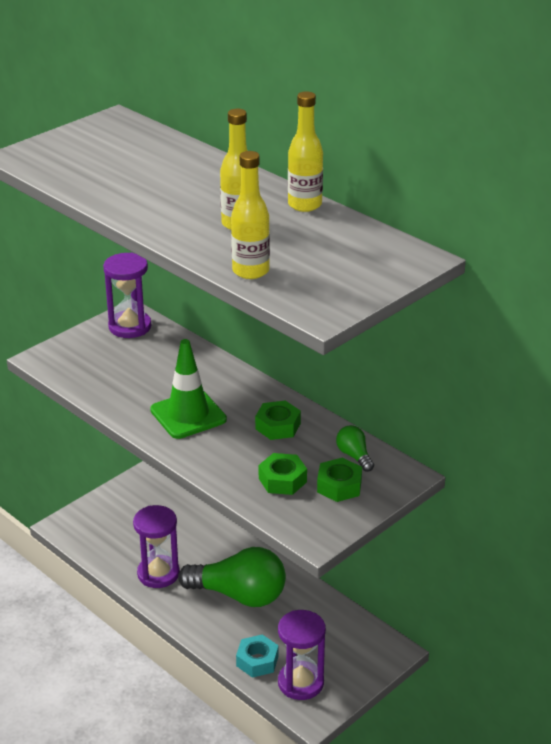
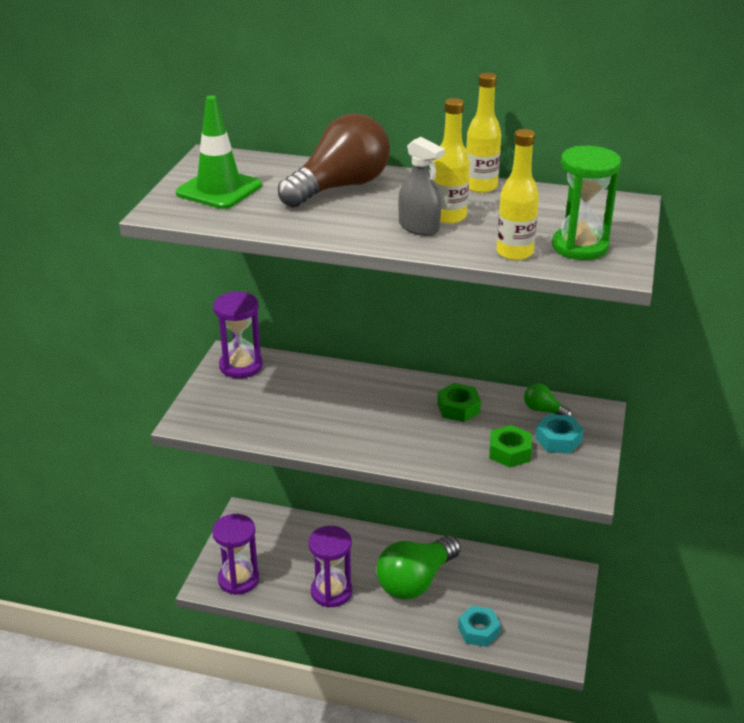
camera: 30 degrees left, 0 degrees up
green traffic cone [150,339,227,439] -> green traffic cone moved to [176,95,262,209]
green light bulb [178,547,286,607] -> green light bulb turned 150 degrees clockwise [376,535,461,599]
purple hourglass [278,610,326,700] -> purple hourglass moved to [212,514,259,595]
green nut [317,458,362,502] -> turquoise nut [535,414,584,454]
none -> brown light bulb [278,113,390,207]
none -> grey spray bottle [398,137,445,236]
none -> green hourglass [552,146,621,260]

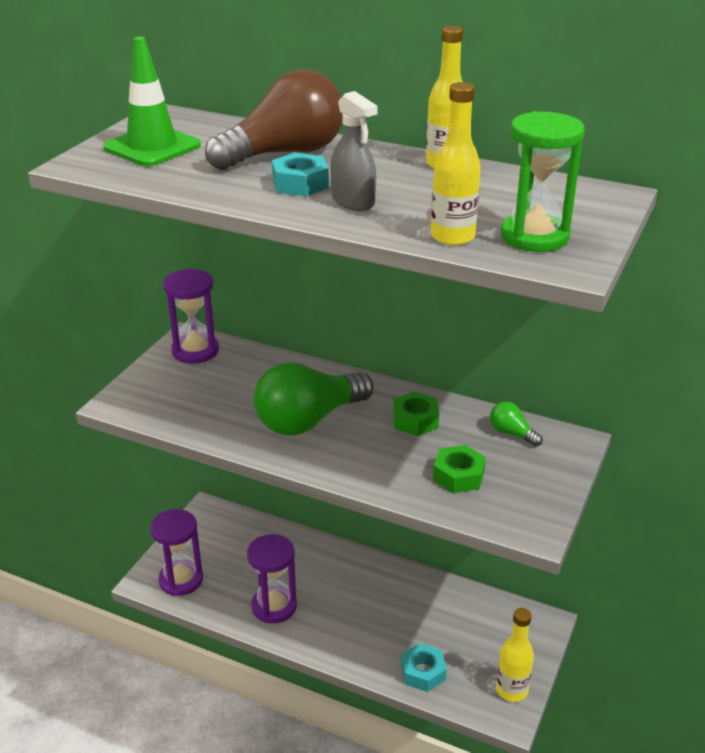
camera: 10 degrees right, 0 degrees up
green light bulb [376,535,461,599] -> green light bulb moved to [254,362,373,436]
yellow bottle [433,98,470,224] -> yellow bottle moved to [496,608,534,702]
turquoise nut [535,414,584,454] -> turquoise nut moved to [272,153,329,196]

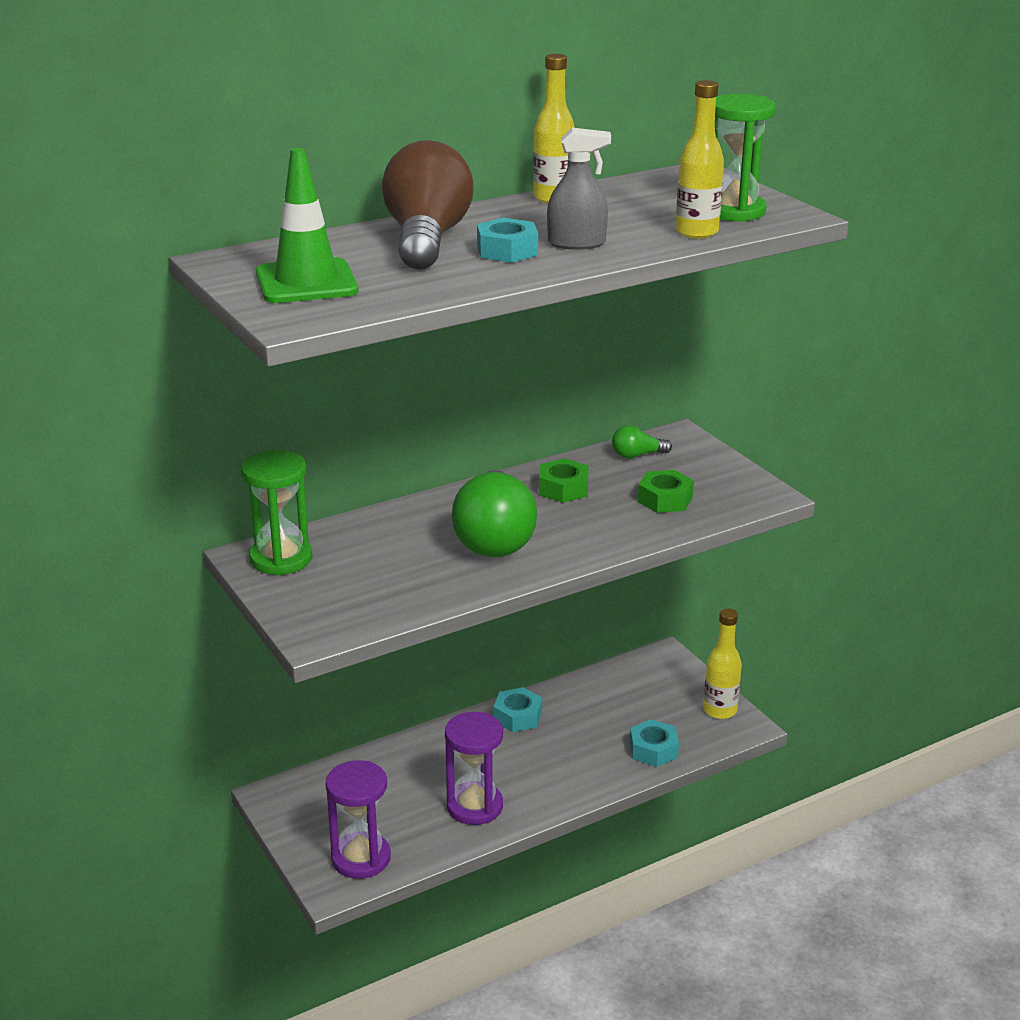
camera: 55 degrees left, 5 degrees down
purple hourglass [163,269,219,364] -> green hourglass [241,450,312,575]
none -> turquoise nut [494,687,542,732]

